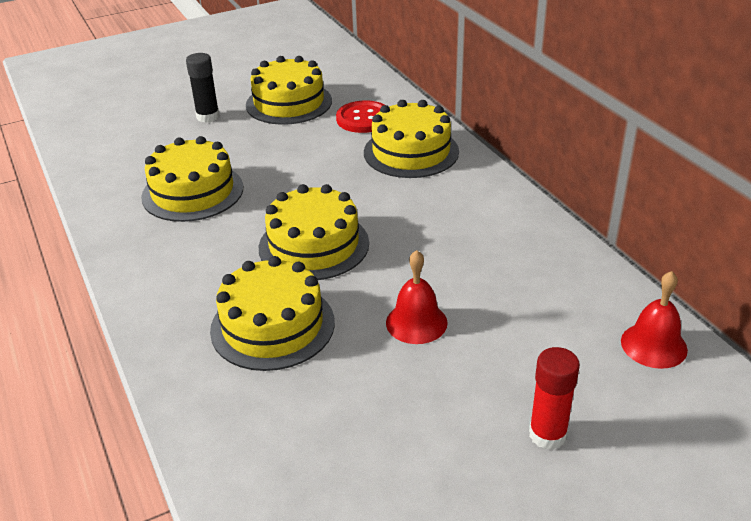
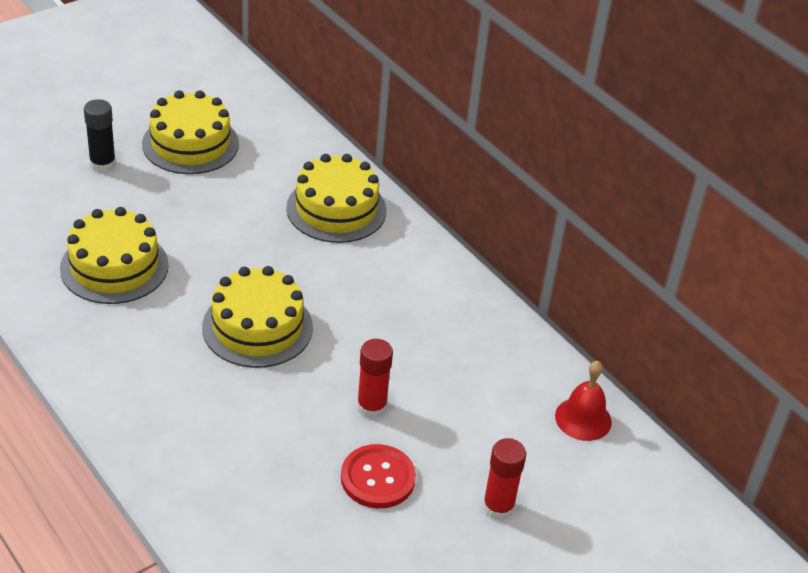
camera: 15 degrees left, 5 degrees up
yellow cake [210,256,335,371] -> none
red button [336,100,385,133] -> red button moved to [341,444,416,509]
red bell [386,250,448,344] -> red glue stick [357,339,393,419]

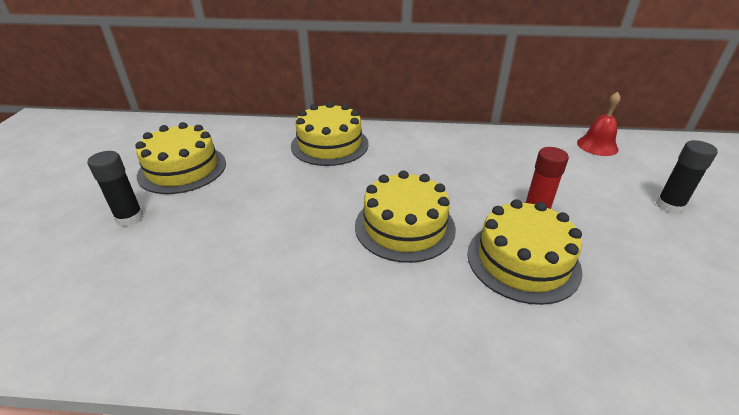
camera: 45 degrees left, 5 degrees down
yellow cake [60,207,169,304] -> yellow cake moved to [467,199,583,305]
red button [341,444,416,509] -> none
red glue stick [482,438,526,520] -> black glue stick [656,140,718,214]

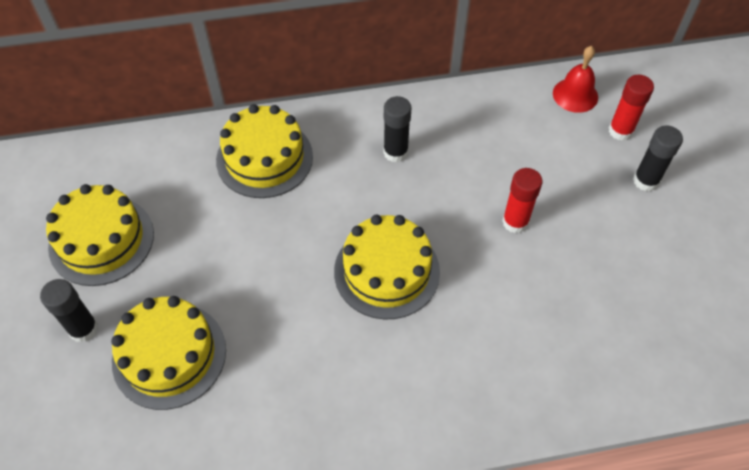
camera: 15 degrees left, 20 degrees up
yellow cake [467,199,583,305] -> yellow cake moved to [111,296,226,410]
none -> black glue stick [383,96,411,162]
none -> red glue stick [609,75,654,141]

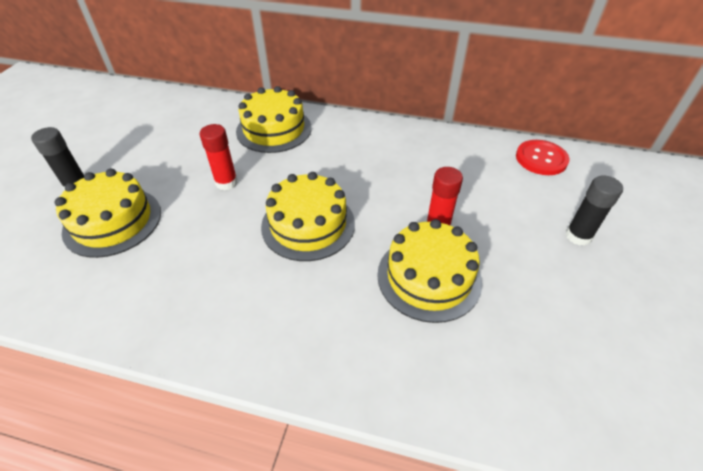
camera: 25 degrees right, 10 degrees down
yellow cake [46,184,154,286] -> yellow cake moved to [377,219,482,323]
black glue stick [383,96,411,162] -> none
red bell [553,46,598,113] -> red button [516,140,569,175]
red glue stick [609,75,654,141] -> red glue stick moved to [200,124,238,190]

